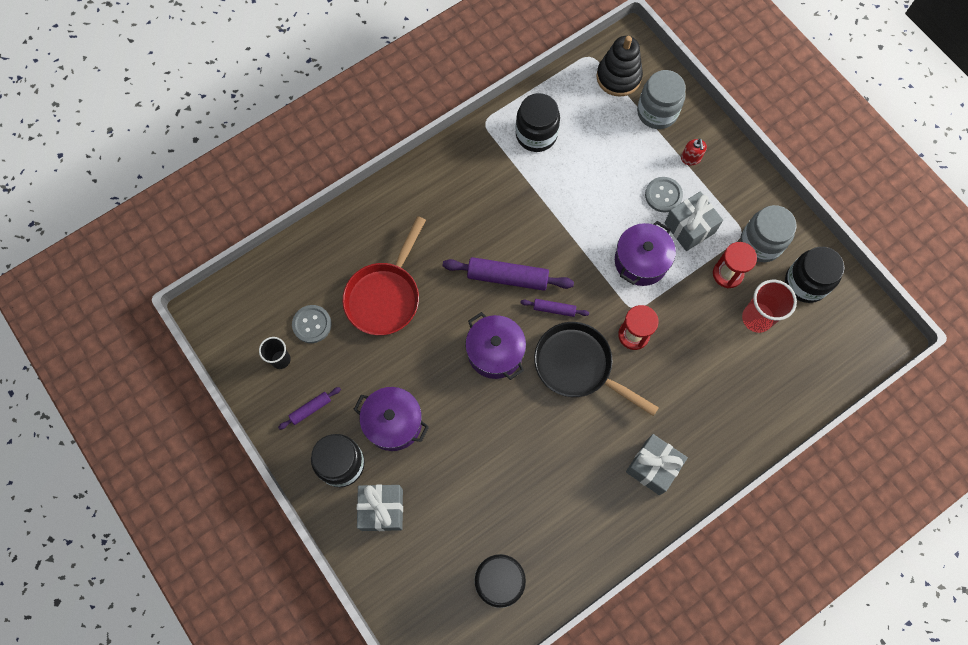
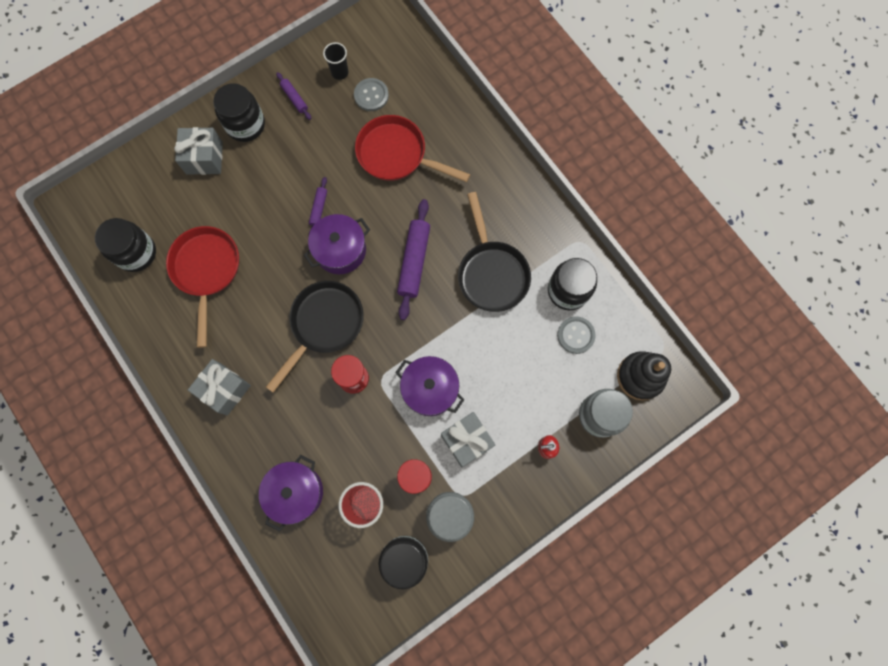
camera: 90 degrees right, 5 degrees up
purple pot [353,387,429,451] -> purple pot moved to [259,455,323,532]
purple rolling pin [520,299,589,317] -> purple rolling pin moved to [309,177,327,234]
grey button [645,177,683,213] -> grey button moved to [557,316,596,354]
none -> red pan [166,226,239,348]
none -> black pan [458,192,531,312]

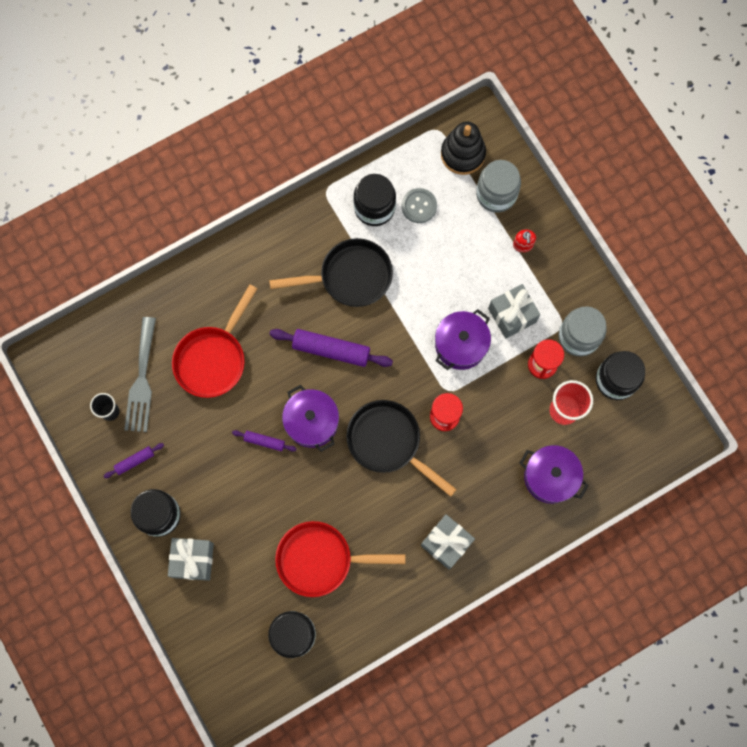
camera: 85 degrees left, 0 degrees up
grey button [354,78,389,111] -> grey fork [124,317,156,432]

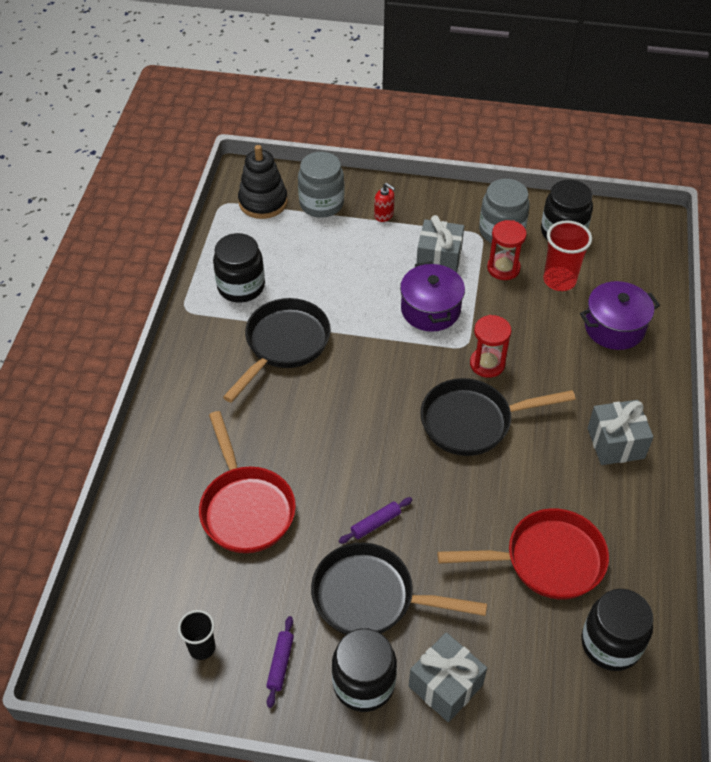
camera: 50 degrees left, 25 degrees down
grey fork [124,317,156,432] -> none
purple rolling pin [270,329,393,367] -> none
red pan [275,521,406,597] -> red pan turned 135 degrees counterclockwise [437,508,609,600]
purple pot [282,385,339,452] -> none
grey button [402,188,437,223] -> none
none -> black pan [311,543,487,635]

